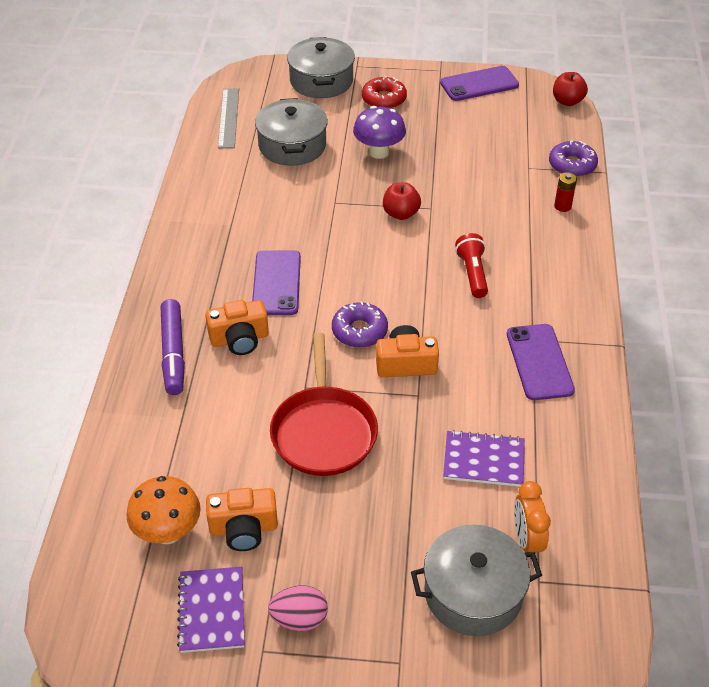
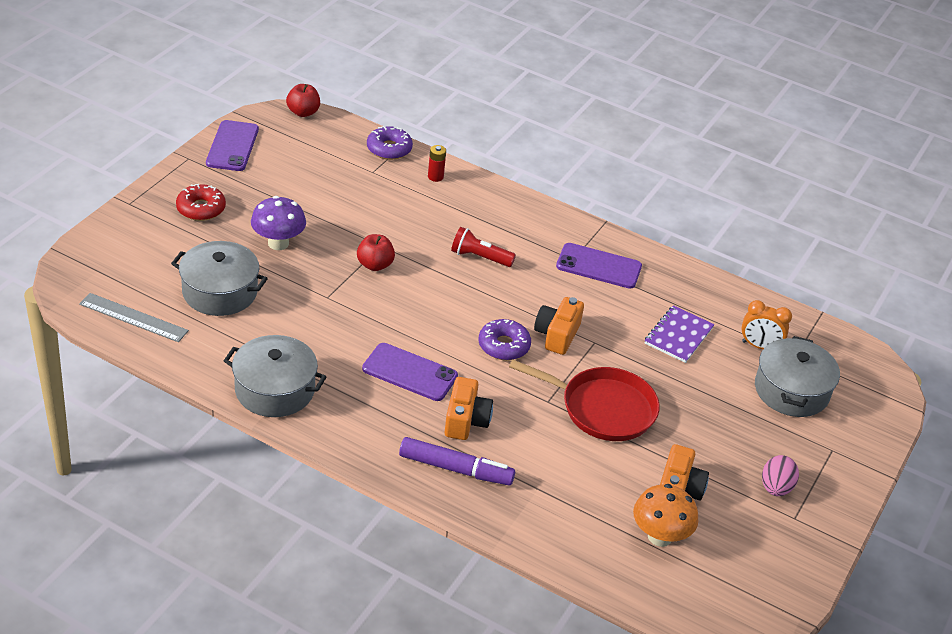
camera: 70 degrees left, 5 degrees down
purple notebook [177,567,245,653] -> none
grey pot [287,37,355,98] -> grey pot moved to [224,335,326,417]

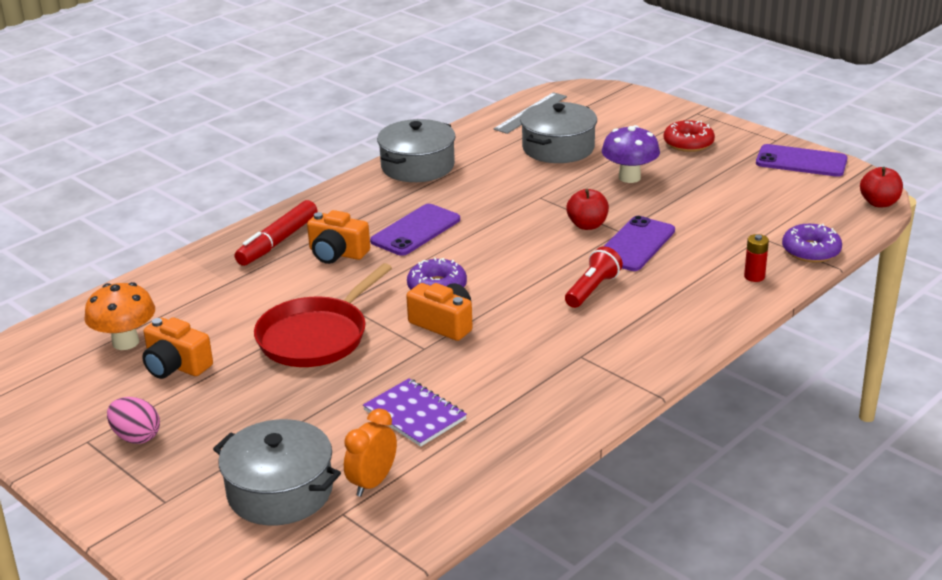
camera: 110 degrees right, 10 degrees down
purple marker [399,437,515,486] -> red marker [235,200,318,266]
purple phone [556,243,642,289] -> purple phone moved to [603,216,675,271]

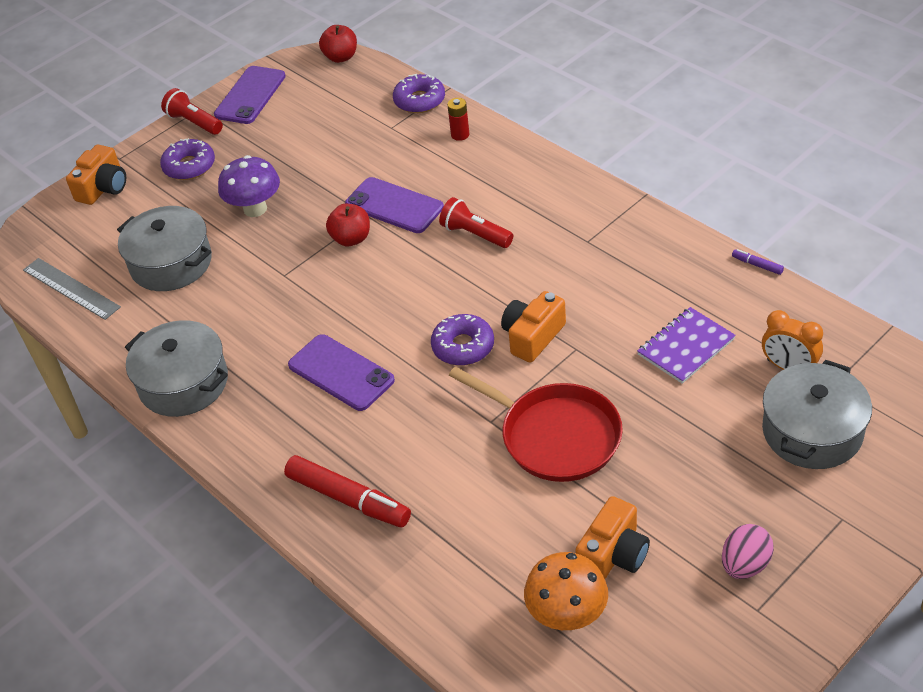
camera: 85 degrees left, 15 degrees up
orange camera [307,210,370,264] -> orange camera moved to [66,145,126,205]
red donut [664,120,715,152] -> purple donut [160,138,215,180]
none -> red flashlight [161,88,223,135]
none -> purple marker [732,249,784,275]

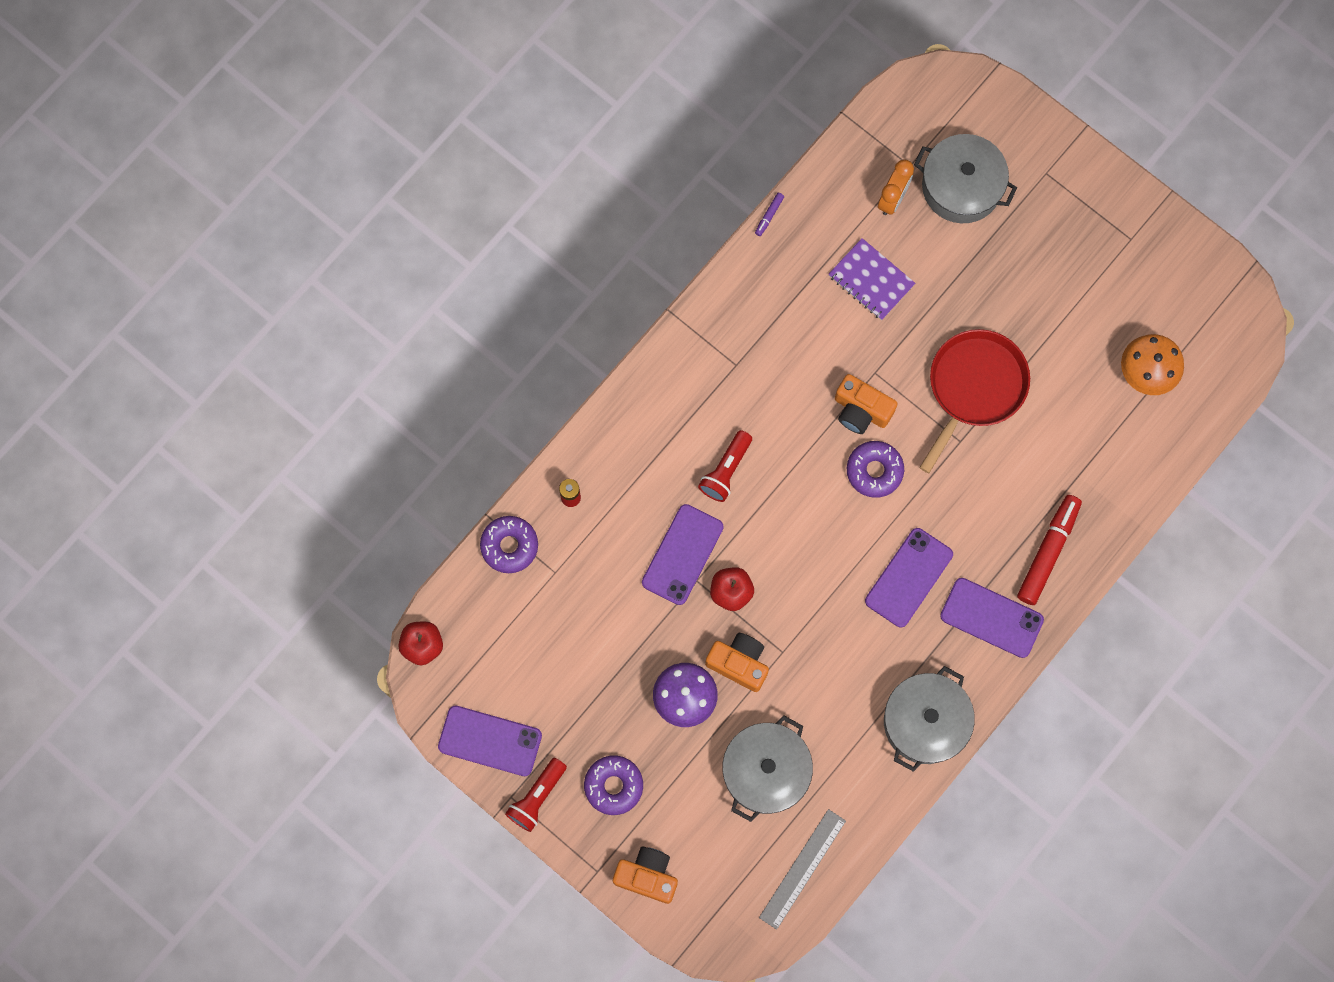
camera: 100 degrees left, 30 degrees up
orange camera [575,496,650,579] -> orange camera moved to [705,633,769,692]
pink egg [722,524,774,579] -> none
none -> purple phone [940,578,1044,658]

